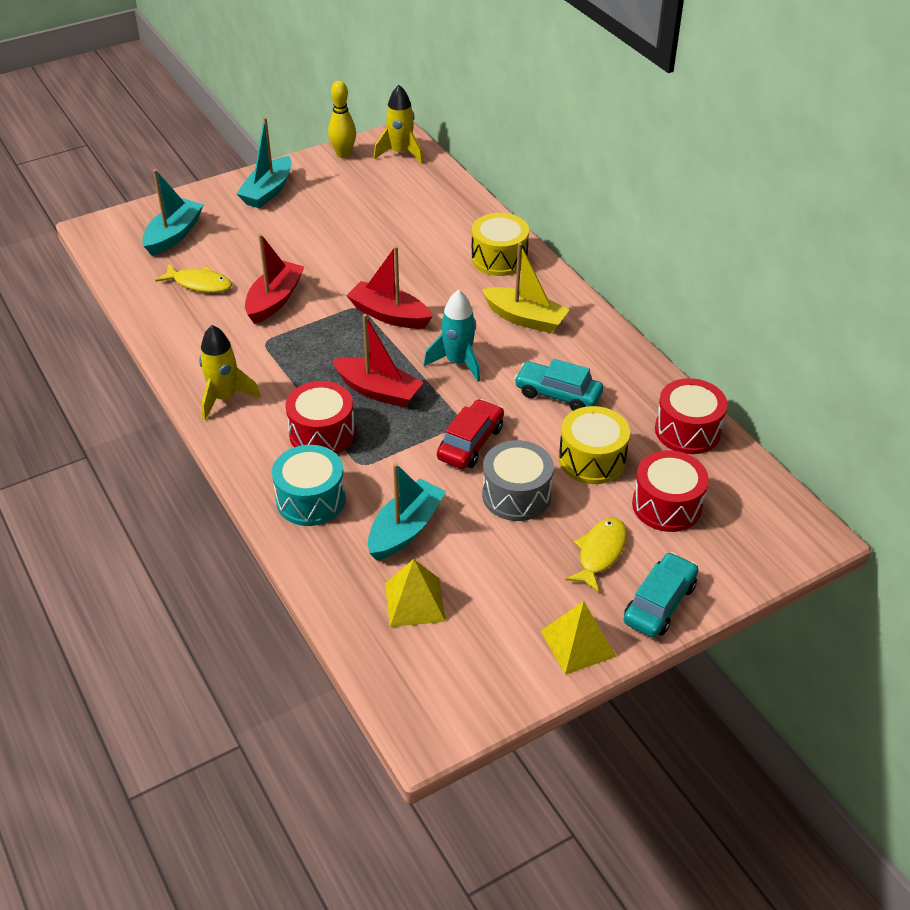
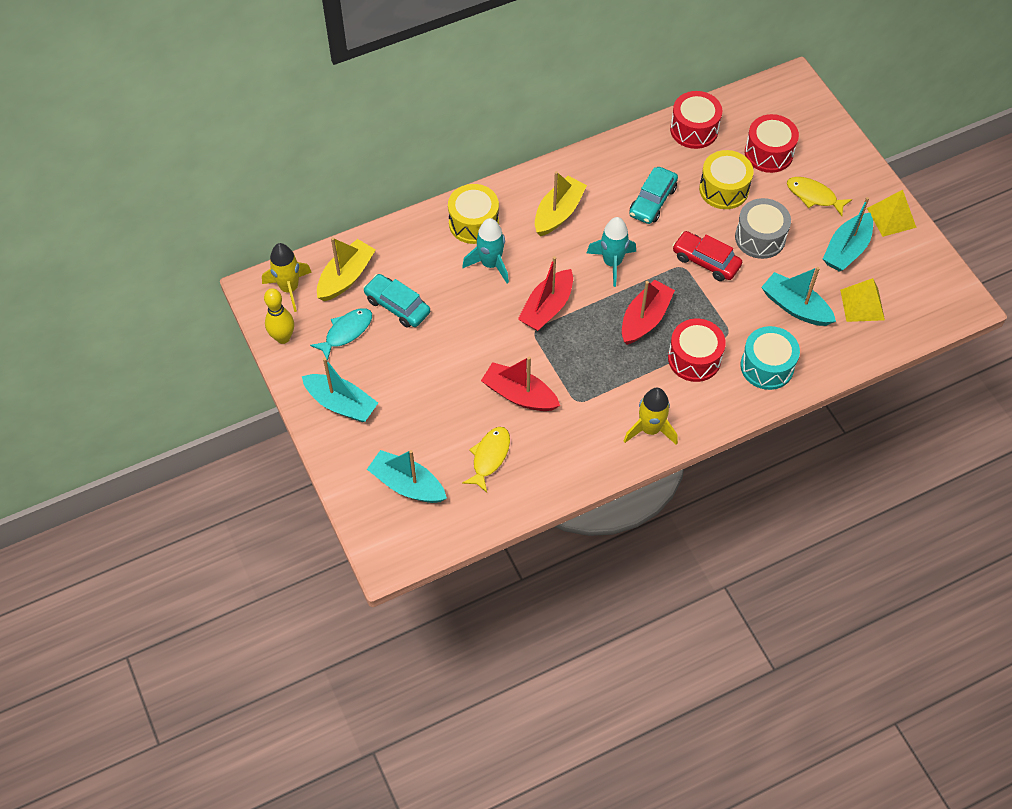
camera: 85 degrees left, 15 degrees up
turquoise car [623,552,698,637] -> turquoise car moved to [363,274,430,328]
none -> turquoise fish [310,308,372,361]
none -> yellow boat [317,237,376,301]
none -> turquoise rocket [462,218,509,283]
none -> turquoise boat [823,197,873,272]

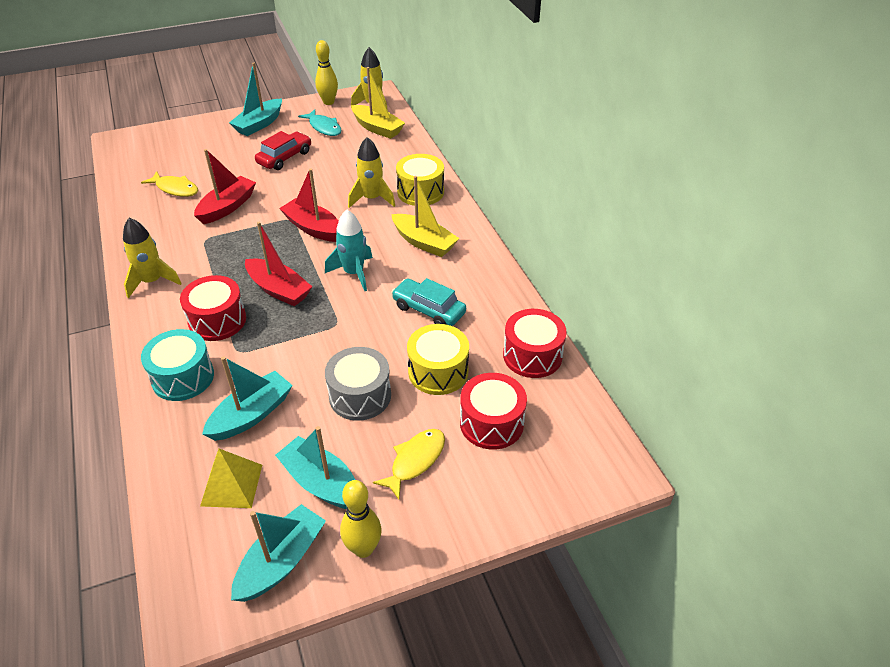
camera: 95 degrees right, 15 degrees down
turquoise car [363,274,430,328] -> none
turquoise boat [367,450,447,503] -> turquoise boat moved to [231,504,326,602]
turquoise rocket [462,218,509,283] -> yellow rocket [348,137,395,208]
red car [672,231,742,281] -> red car moved to [255,131,311,170]
yellow pyramid [867,190,917,237] -> yellow bowling pin [340,480,382,558]

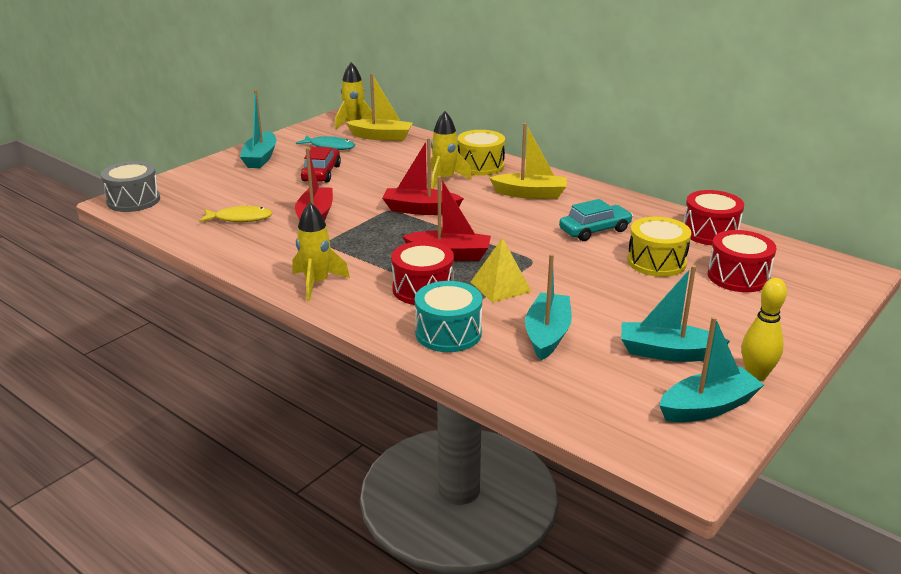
camera: 30 degrees left, 15 degrees down
yellow pyramid [200,449,262,508] -> yellow pyramid moved to [471,238,532,303]
turquoise boat [231,504,326,602] -> turquoise boat turned 60 degrees clockwise [659,317,764,422]
yellow bowling pin [315,40,338,105] -> none
turquoise rocket [325,210,373,291] -> none
grey drum [325,347,391,421] -> grey drum moved to [101,161,160,212]
yellow fish [373,429,445,500] -> none
turquoise car [392,278,466,326] -> turquoise car turned 150 degrees clockwise [559,199,633,241]

